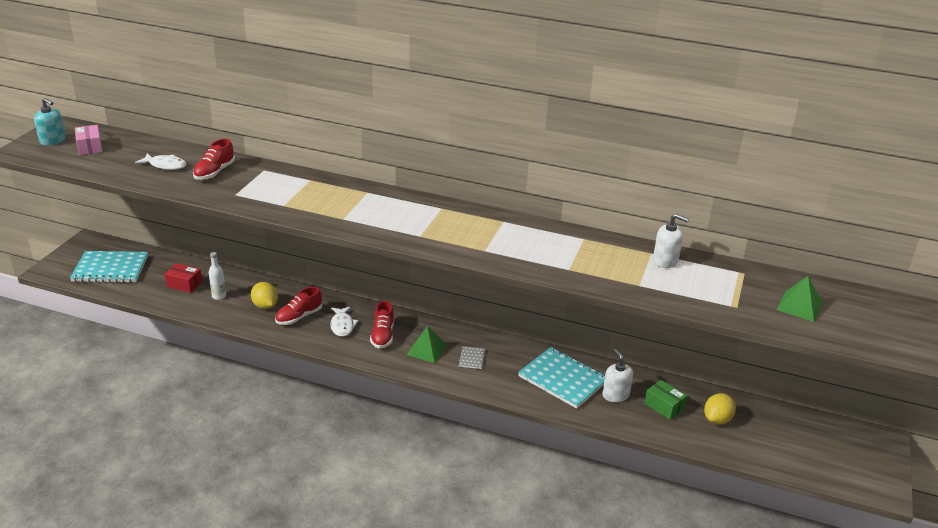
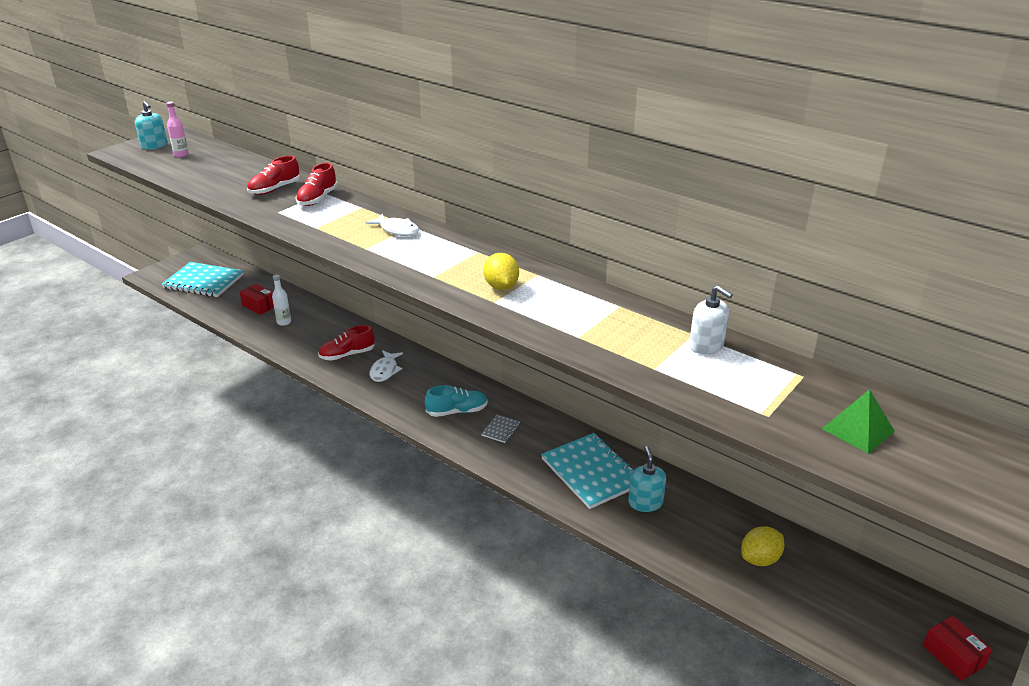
camera: 20 degrees right, 0 degrees up
pink box [75,125,102,155] -> pink bottle [166,102,189,157]
white fish [135,153,186,170] -> white fish moved to [365,214,419,236]
yellow lemon [251,282,278,309] -> yellow lemon moved to [483,253,519,290]
red shoe [370,301,394,349] -> red shoe moved to [296,163,338,206]
green pyramid [407,326,447,363] -> turquoise shoe [425,385,488,417]
white soap dispenser [602,349,633,402] -> turquoise soap dispenser [628,446,666,512]
green box [644,380,687,420] -> none
none -> red box [923,616,993,681]

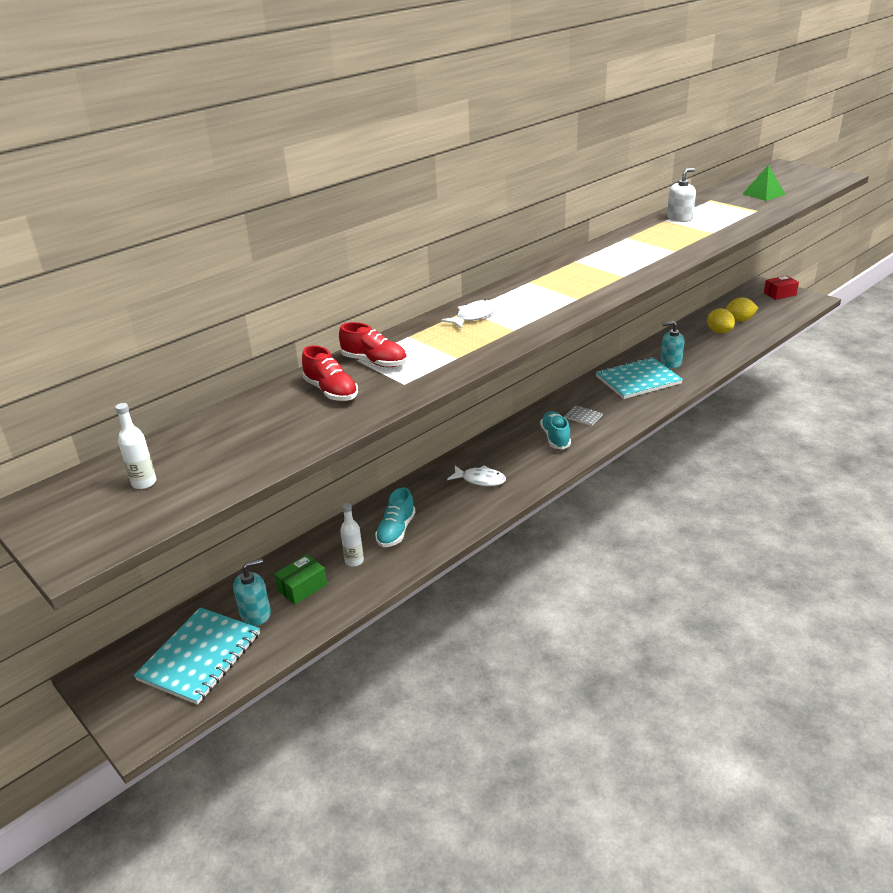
camera: 80 degrees left, 0 degrees up
turquoise soap dispenser [135,101,168,150] -> turquoise soap dispenser moved to [233,558,271,626]
pink bottle [166,102,189,157] -> white bottle [115,403,156,489]
red box [240,284,274,315] -> green box [274,554,327,605]
red shoe [318,325,375,361] -> none
yellow lemon [483,253,519,290] -> yellow lemon moved to [725,298,758,322]
none -> turquoise shoe [375,488,415,547]

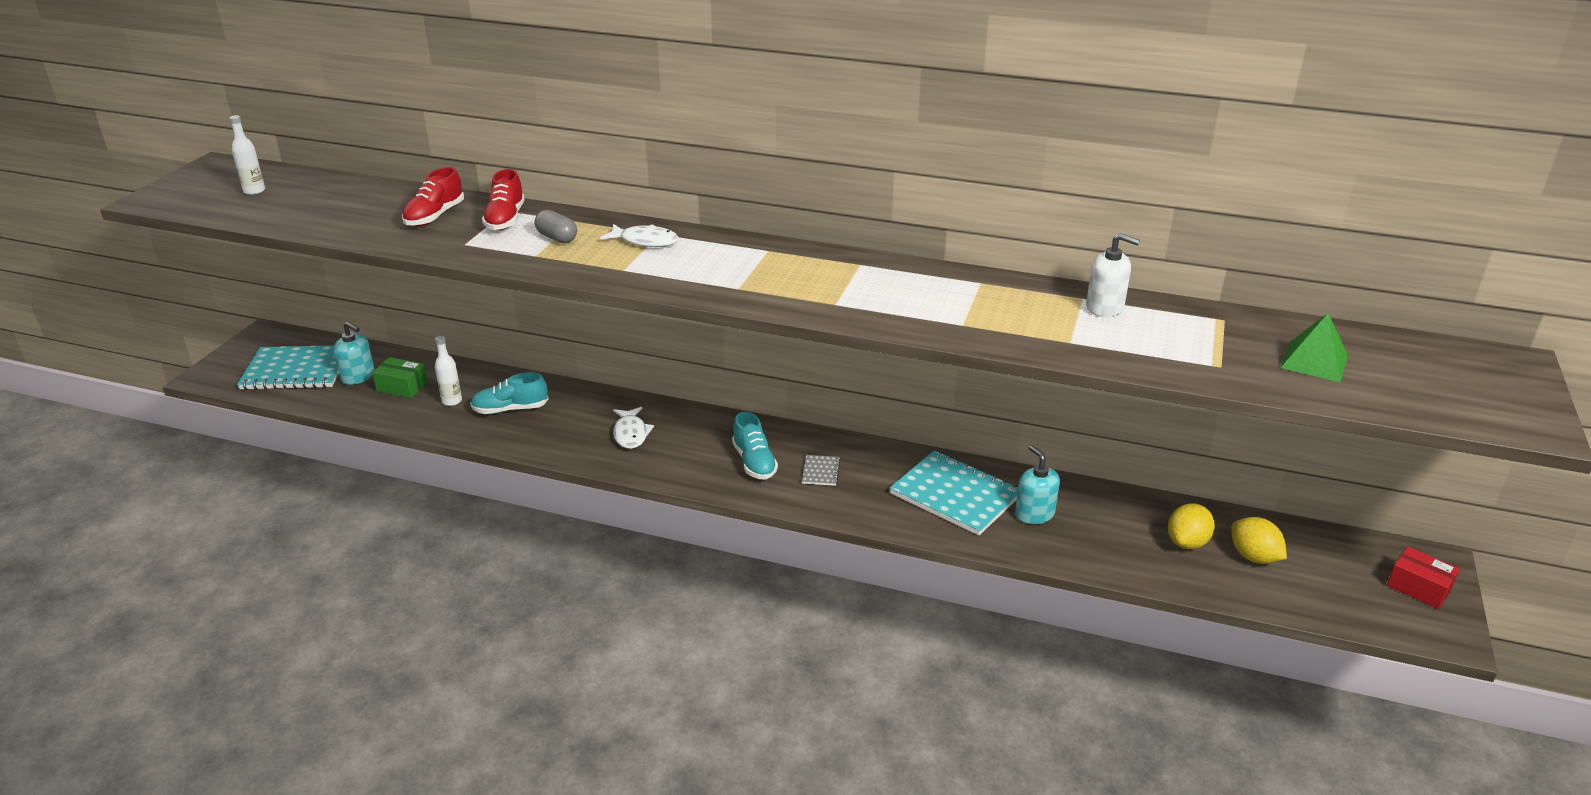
camera: 60 degrees right, 0 degrees up
turquoise shoe [540,411,571,450] -> turquoise shoe turned 105 degrees clockwise [732,412,778,480]
none -> grey capsule [535,210,577,243]

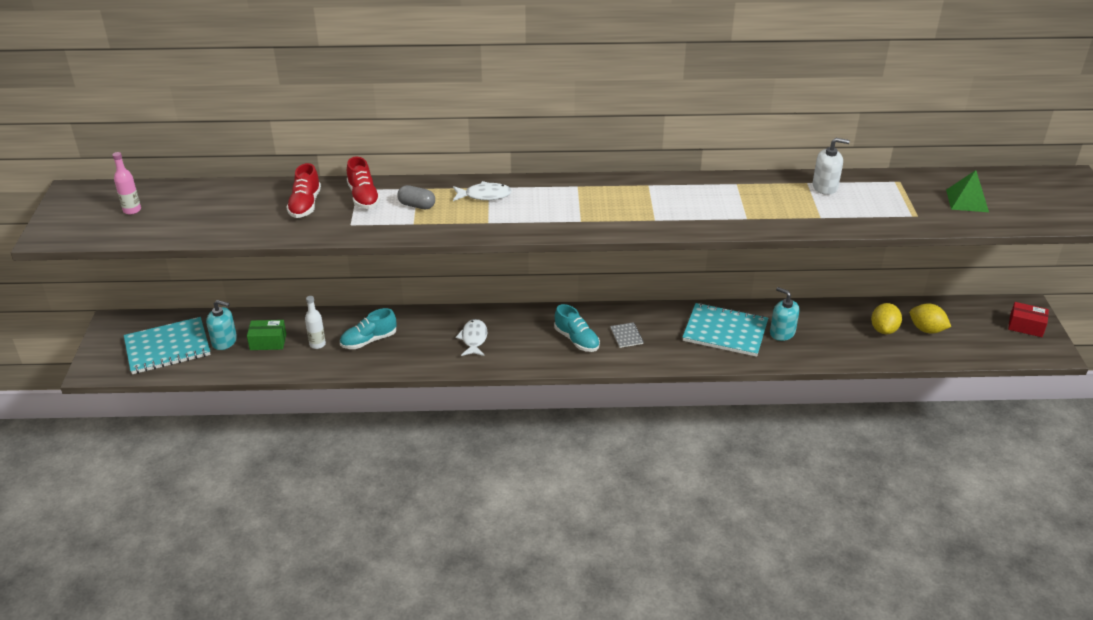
camera: 20 degrees left, 5 degrees up
white bottle [229,115,265,195] -> pink bottle [112,152,141,215]
white fish [613,407,654,449] -> white fish turned 150 degrees counterclockwise [456,319,487,356]

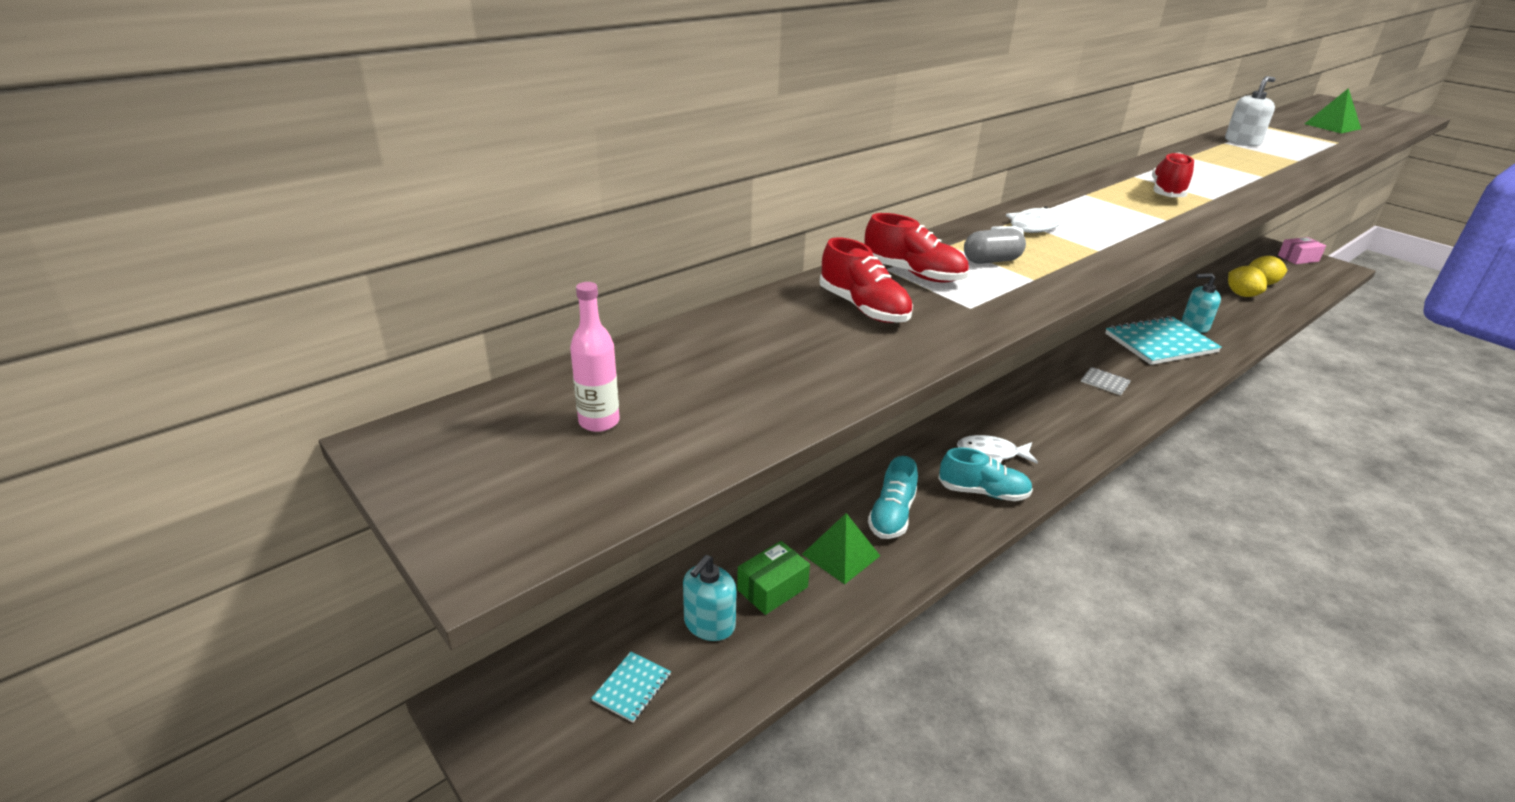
camera: 40 degrees left, 5 degrees down
turquoise notebook [124,317,211,374] -> turquoise notebook [591,652,671,723], size x0.43
turquoise soap dispenser [206,300,237,350] -> turquoise soap dispenser turned 150 degrees clockwise [683,555,737,641]
white bottle [305,296,326,349] -> green pyramid [802,513,880,584]
white fish [456,319,487,356] -> white fish turned 45 degrees counterclockwise [957,435,1038,463]
turquoise shoe [554,304,600,352] -> turquoise shoe moved to [938,447,1033,501]
red box [1008,302,1049,337] -> pink box [1278,237,1326,264]
none -> red shoe [1152,152,1194,197]

